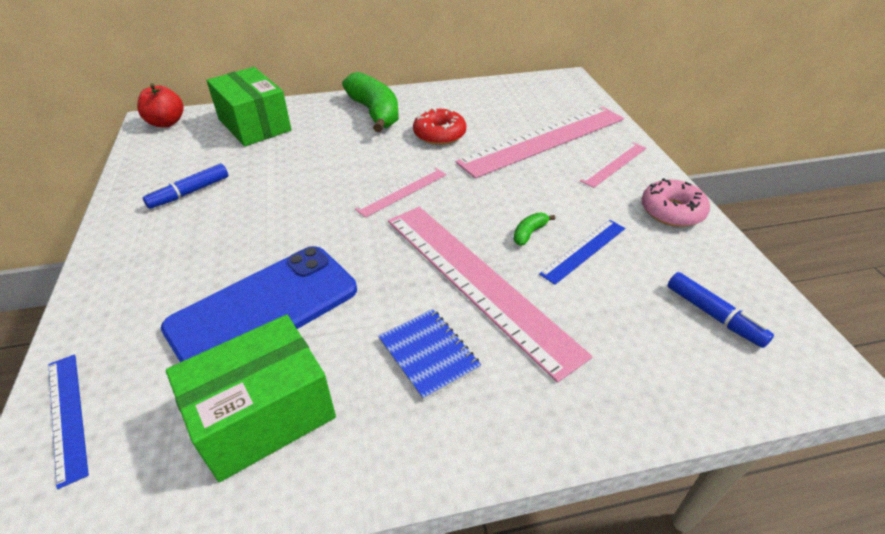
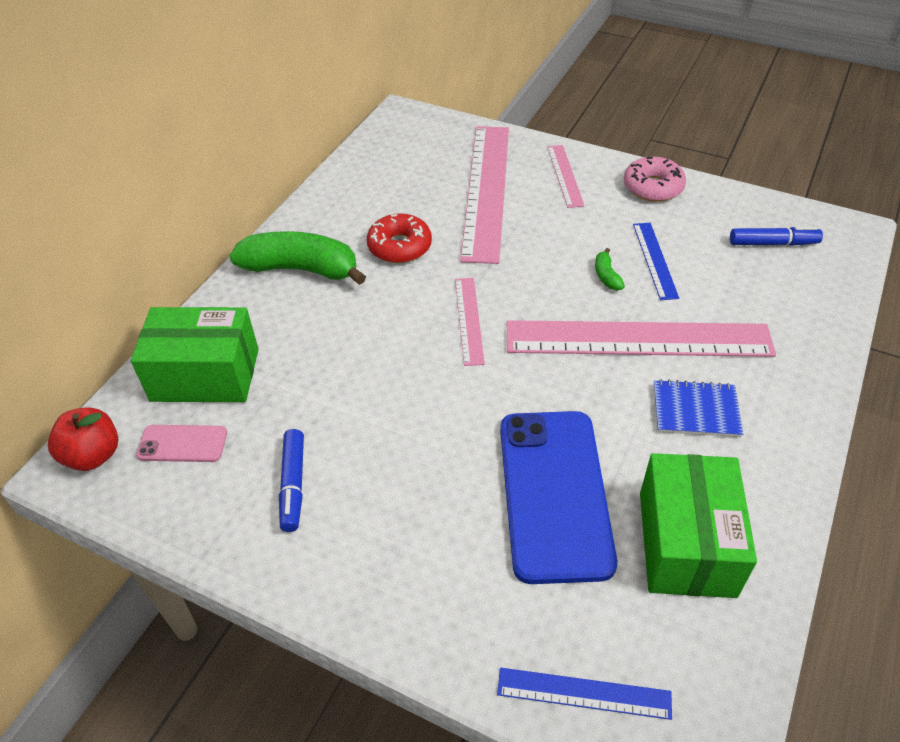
camera: 50 degrees left, 5 degrees up
none -> pink phone [136,425,227,462]

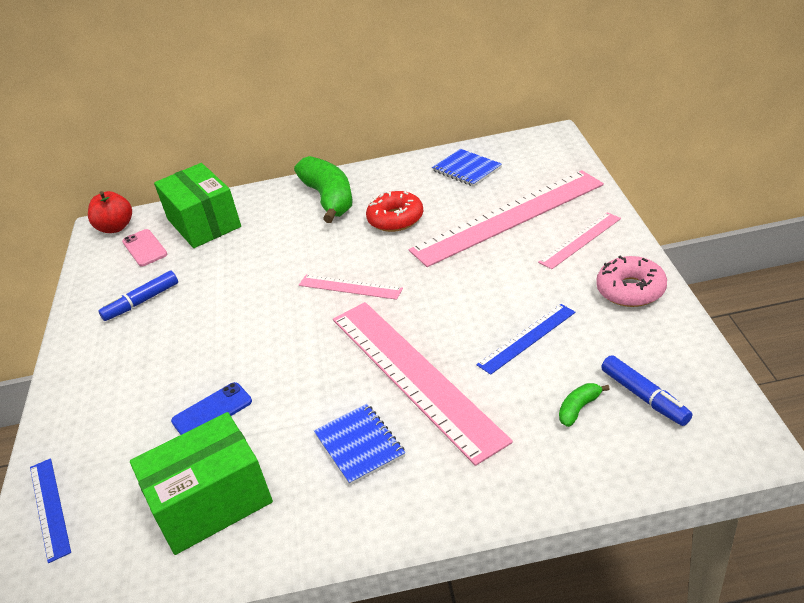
camera: 60 degrees right, 10 degrees down
pink ruler [455,278,485,366] -> pink ruler turned 60 degrees clockwise [299,275,403,300]
blue phone [500,411,617,584] -> blue phone [171,382,252,435], size x0.46
green banana [595,248,625,291] -> green banana moved to [559,383,610,427]
none -> blue notebook [432,149,502,187]

